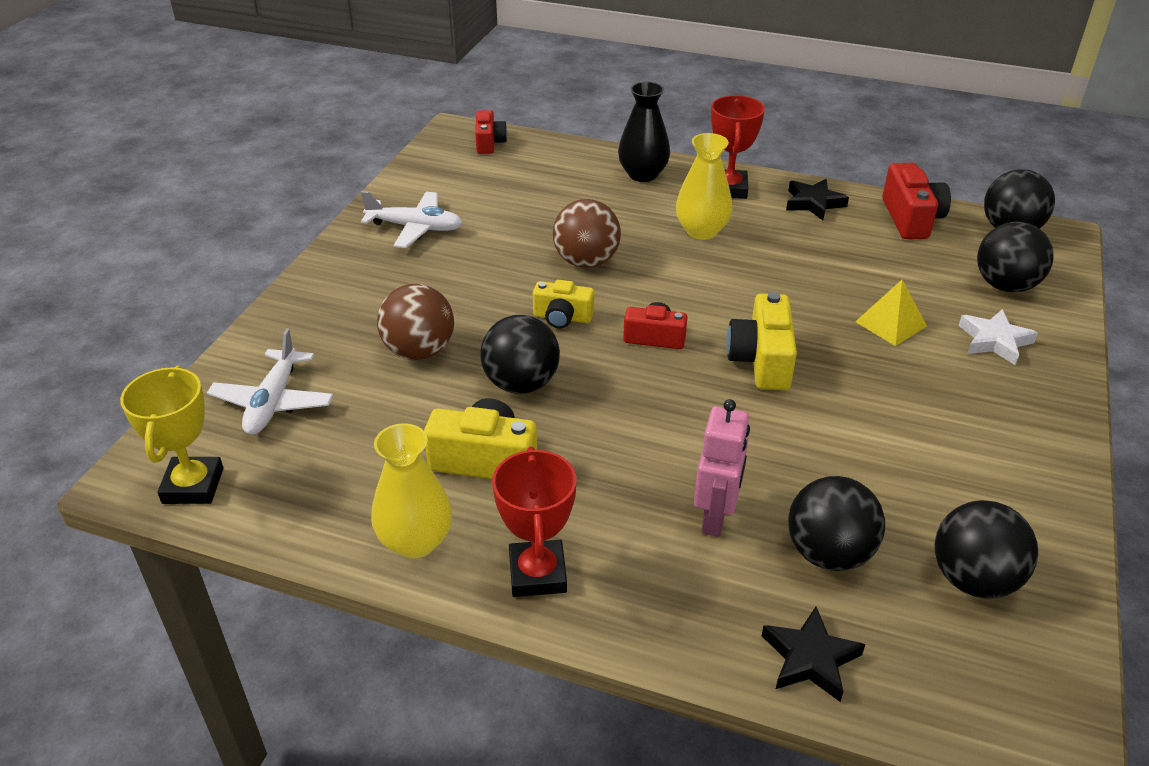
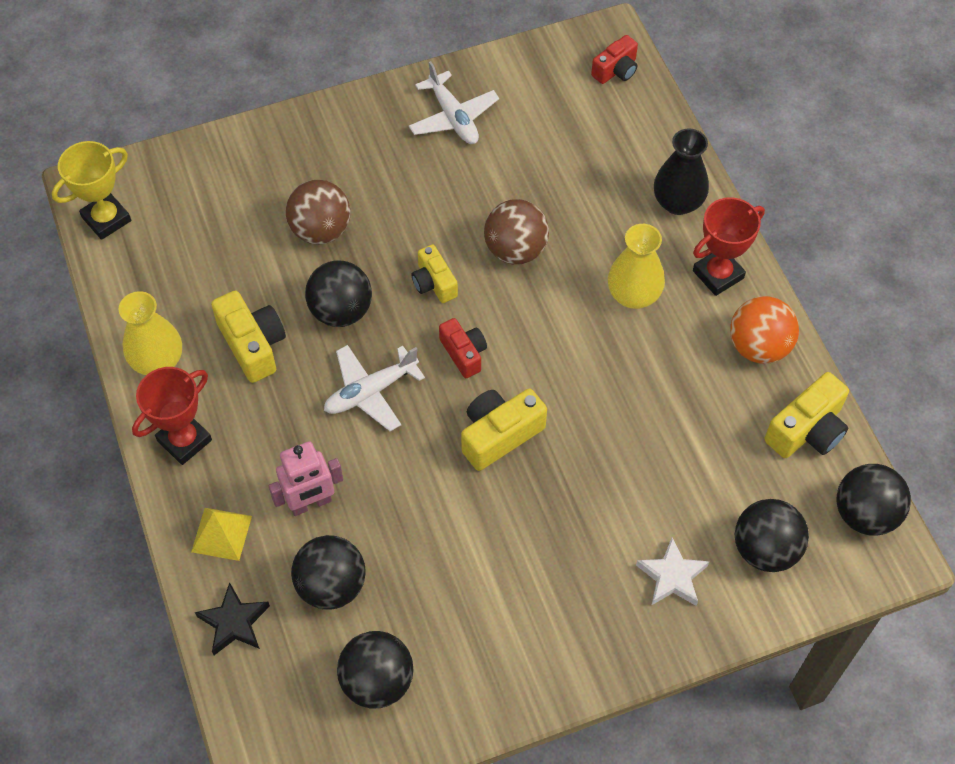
camera: 50 degrees right, 20 degrees up
white plane [207,329,334,435] -> white plane moved to [324,345,425,431]
black star [786,179,849,220] -> orange ball [730,296,799,364]
yellow pyramid [855,280,927,346] -> yellow pyramid moved to [191,508,252,561]
red camera [882,163,951,239] -> yellow camera [765,372,849,458]

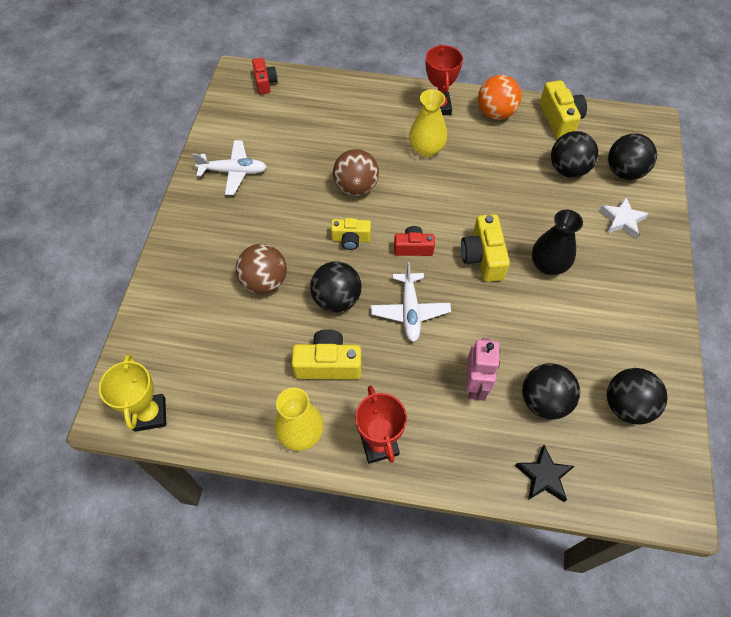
camera: 60 degrees left, 0 degrees up
yellow pyramid [191,508,252,561] -> none
black vase [654,128,709,215] -> black vase moved to [532,210,583,275]
black ball [837,464,911,536] -> black ball moved to [551,131,598,178]

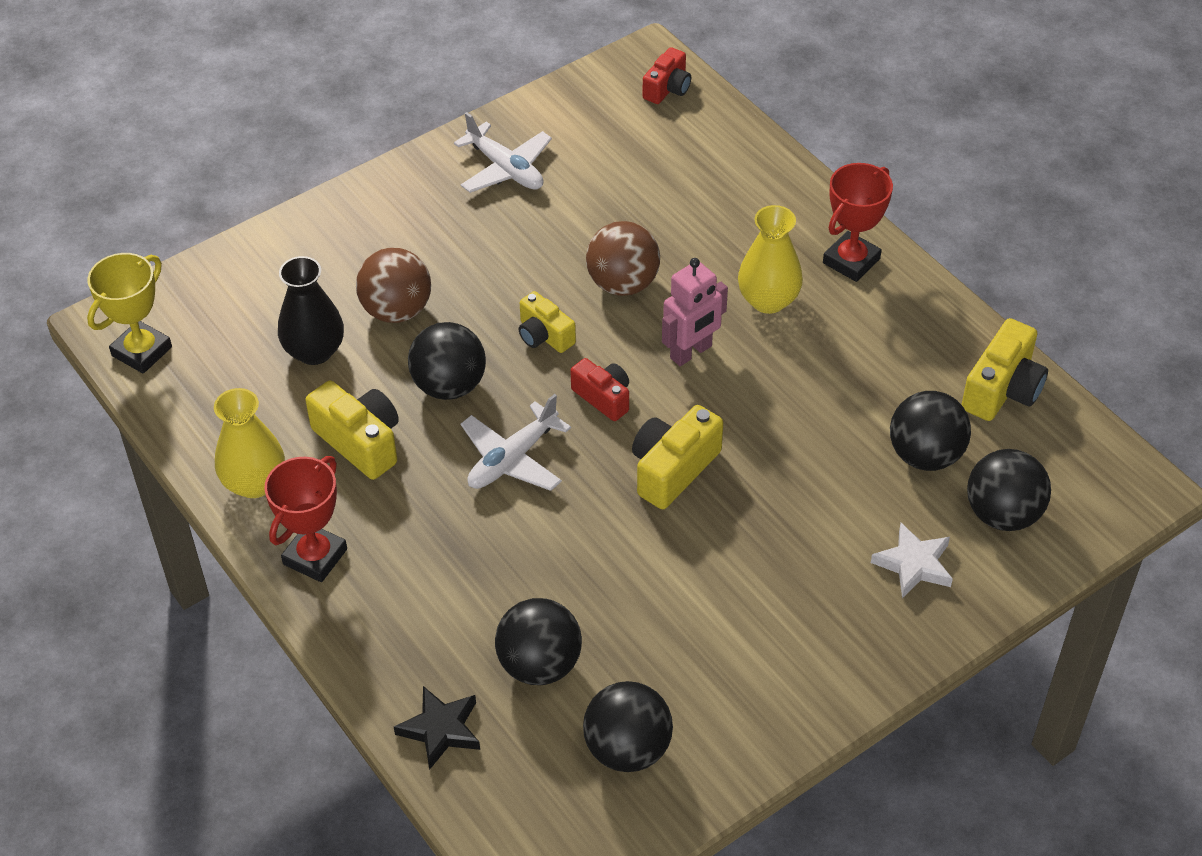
camera: 45 degrees right, 10 degrees down
pink robot [466,338,500,401] -> pink robot moved to [662,258,728,366]
orange ball [478,75,522,120] -> none
black vase [532,210,583,275] -> black vase moved to [278,256,344,365]

